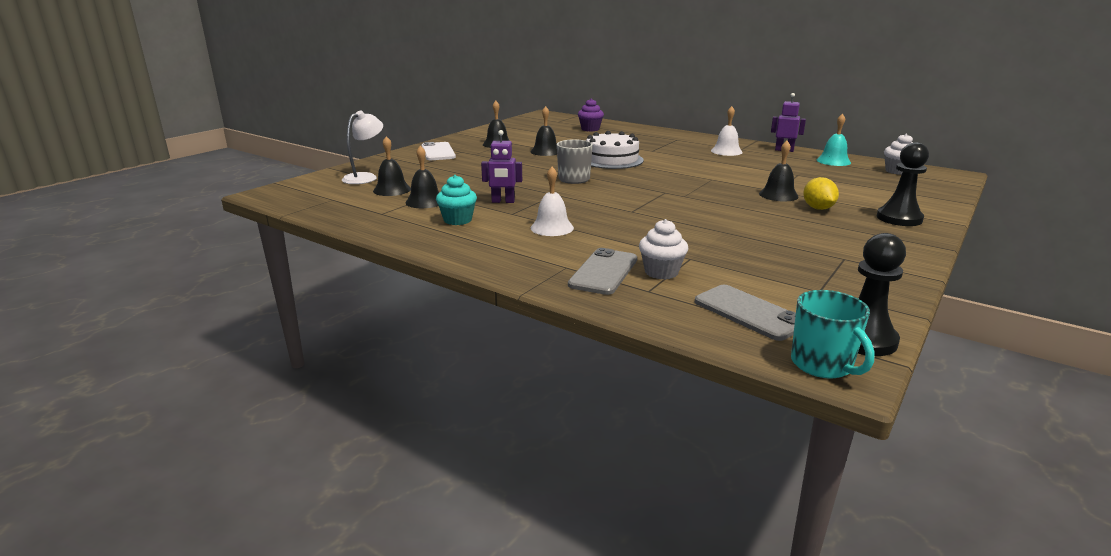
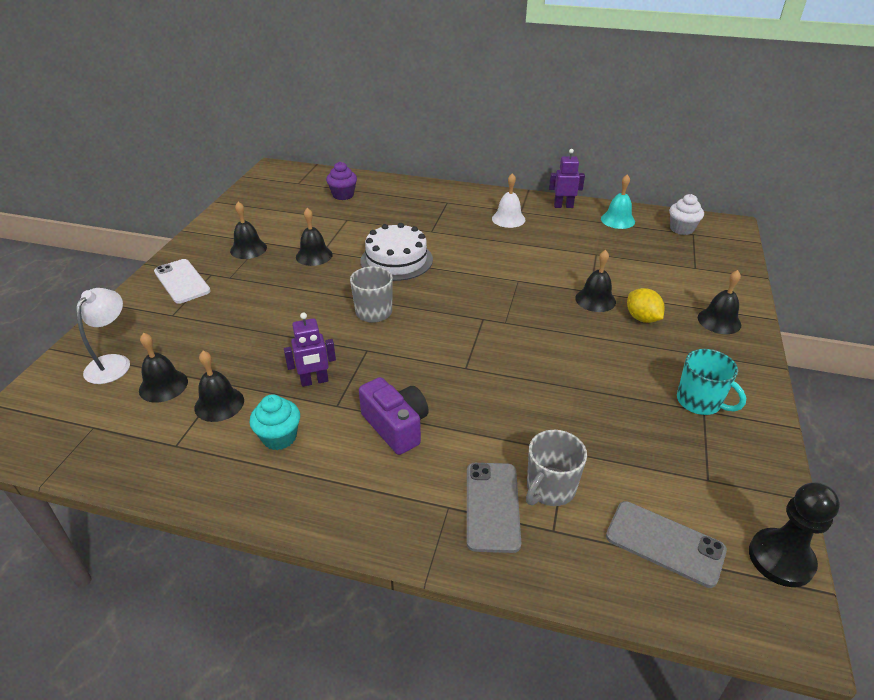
camera: 20 degrees left, 15 degrees up
white bell [531,167,574,236] -> purple camera [359,377,429,455]
white cupcake [639,219,688,280] -> grey mug [526,430,587,506]
turquoise mug [791,290,875,379] -> turquoise mug moved to [677,349,746,415]
black pawn [877,142,929,226] -> black bell [698,270,741,334]

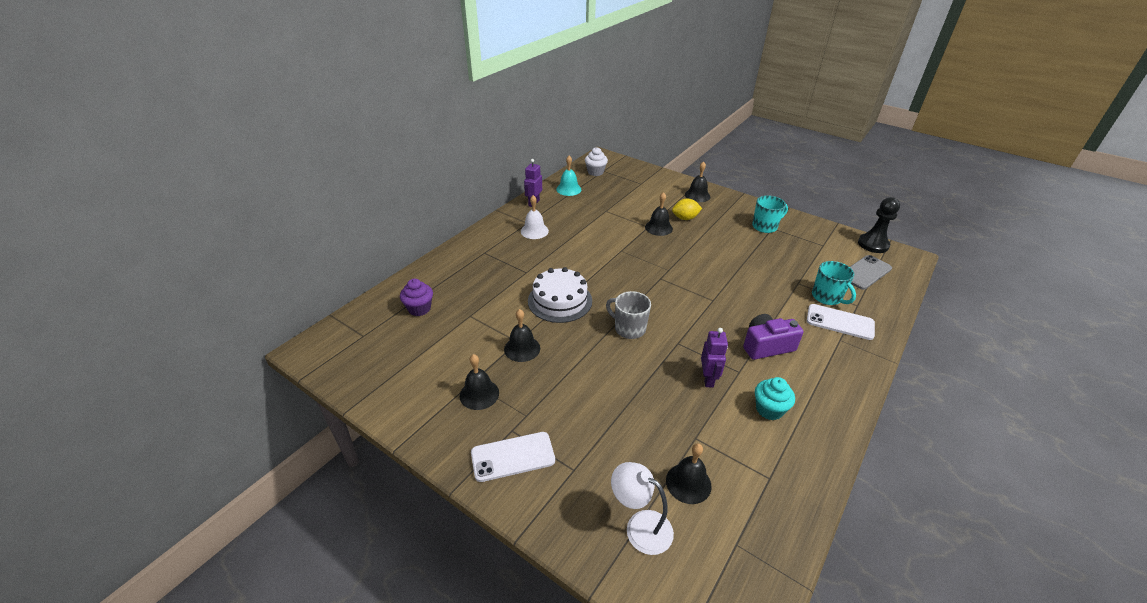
camera: 70 degrees left, 0 degrees up
black bell [195,351,244,422] -> none
grey phone [467,463,521,553] -> white phone [807,304,875,340]
grey mug [526,430,587,506] -> turquoise mug [812,261,856,305]

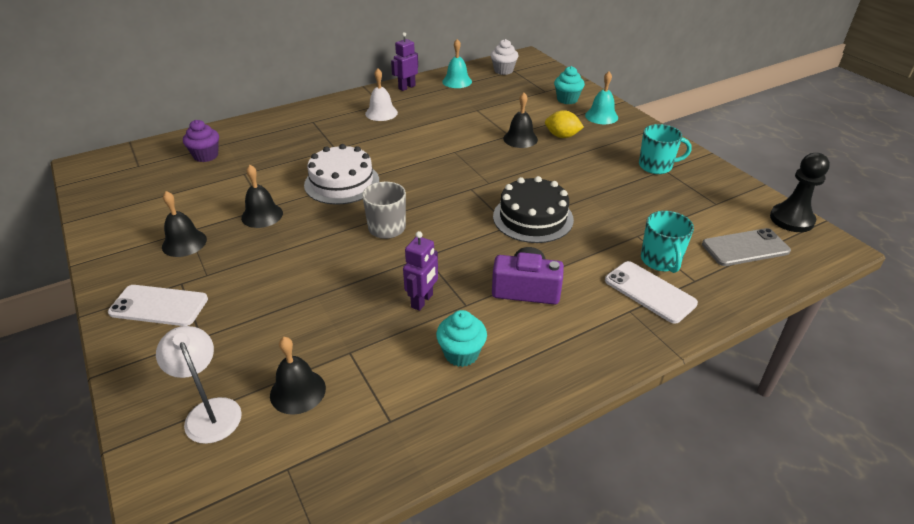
camera: 25 degrees right, 0 degrees up
black bell [685,161,710,202] -> turquoise bell [585,71,618,124]
none -> black cake [493,176,574,243]
none -> turquoise cupcake [554,66,585,104]

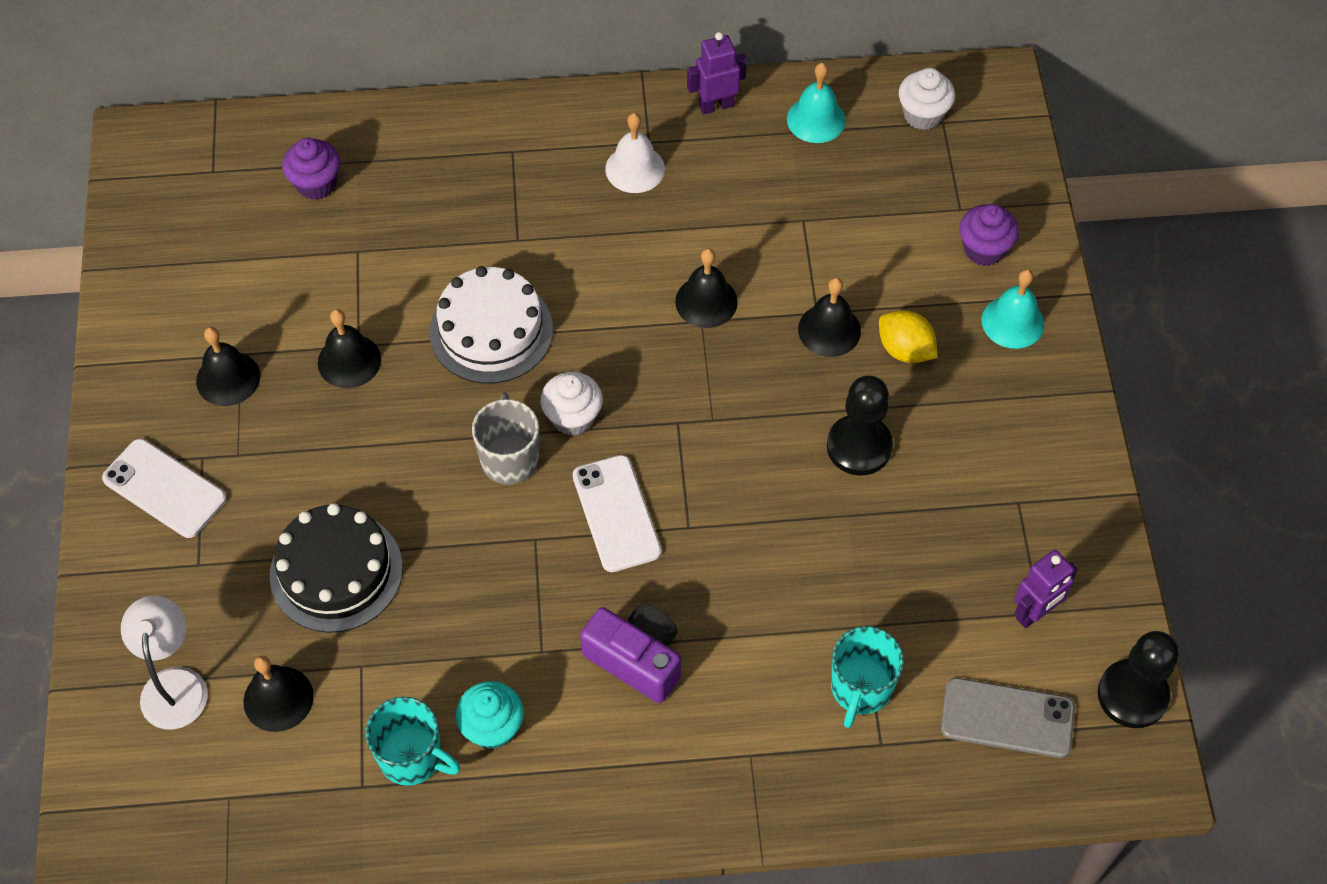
camera: 25 degrees right, 20 degrees up
purple robot [403,231,438,311] -> purple robot moved to [1014,550,1078,628]
black cake [493,176,574,243] -> black cake moved to [270,503,402,633]
turquoise cupcake [554,66,585,104] -> purple cupcake [960,204,1019,266]
white phone [605,261,698,323] -> white phone moved to [573,455,662,572]
turquoise mug [639,124,692,174] -> turquoise mug moved to [365,697,461,786]
none -> white cupcake [541,372,603,436]
none -> black bell [675,248,738,328]
none -> black pawn [827,375,893,476]

